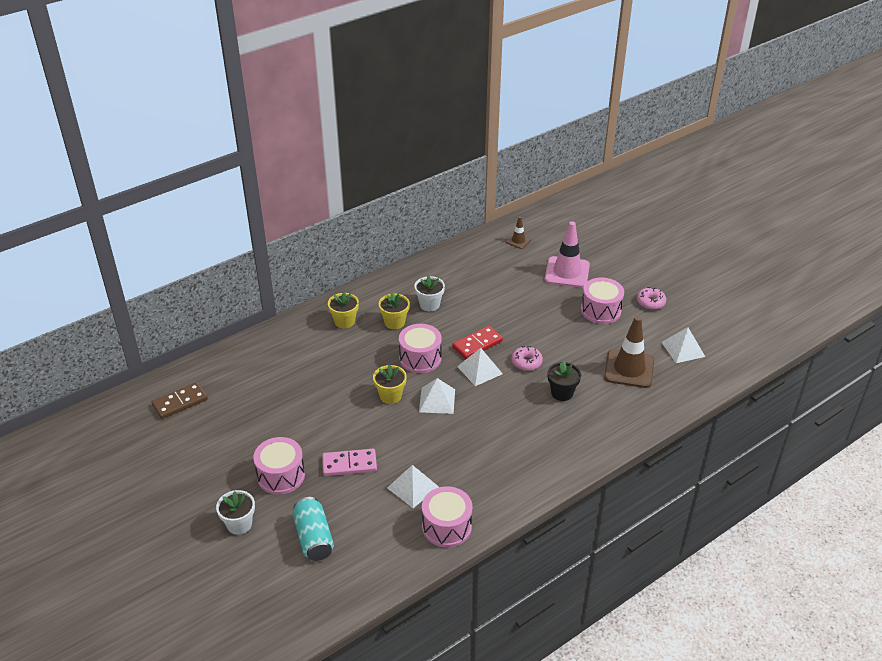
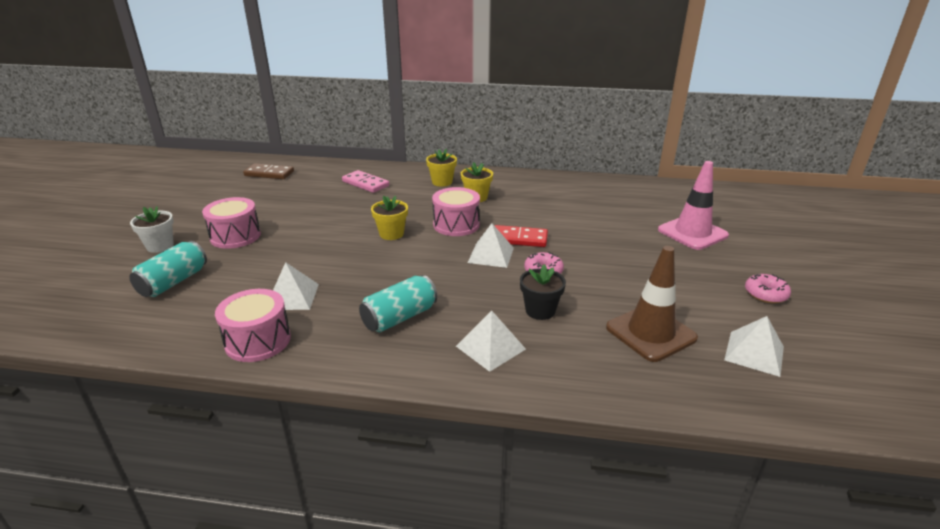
camera: 45 degrees right, 10 degrees down
pink domino [322,449,377,476] -> pink domino moved to [342,170,389,193]
white flower pot [414,275,445,311] -> none
white pyramid [419,378,455,414] -> white pyramid moved to [456,311,526,372]
brown traffic cone [506,216,531,249] -> none
pink drum [581,278,624,324] -> none
none -> turquoise can [359,275,437,332]

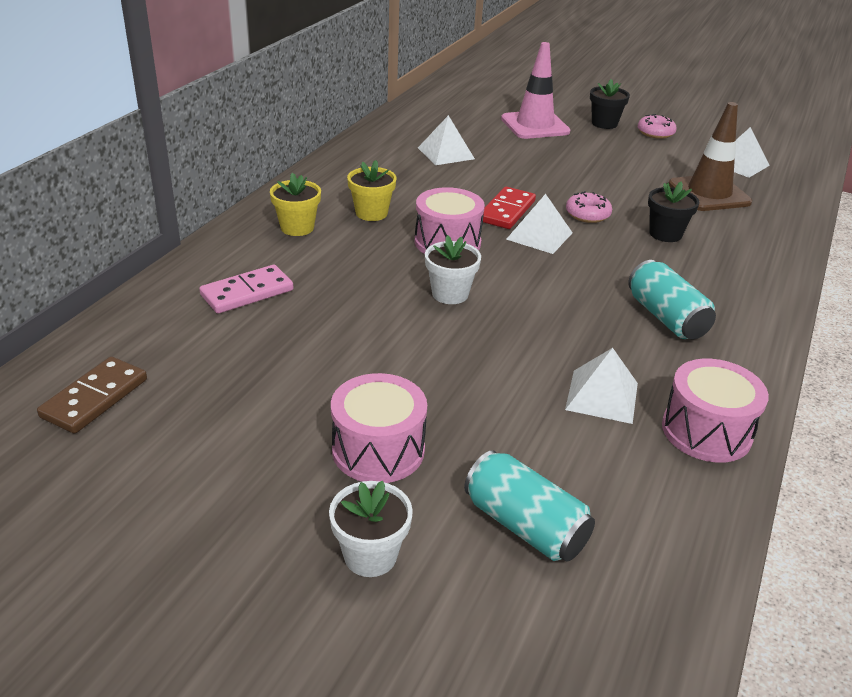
camera: 75 degrees left, 5 degrees up
yellow flower pot [371,195,408,240] -> white flower pot [425,235,481,304]
white pyramid [456,311,526,372] -> white pyramid moved to [418,115,475,165]
none -> black flower pot [590,79,630,129]

